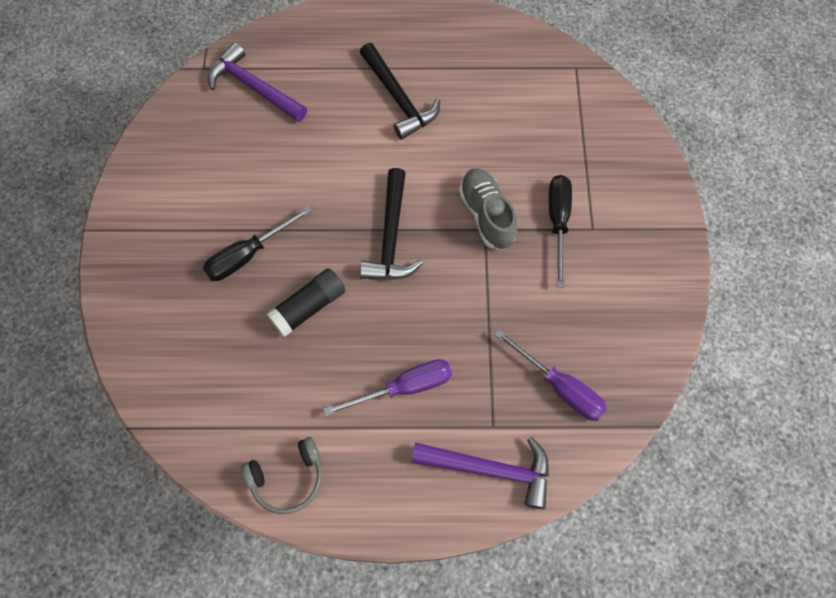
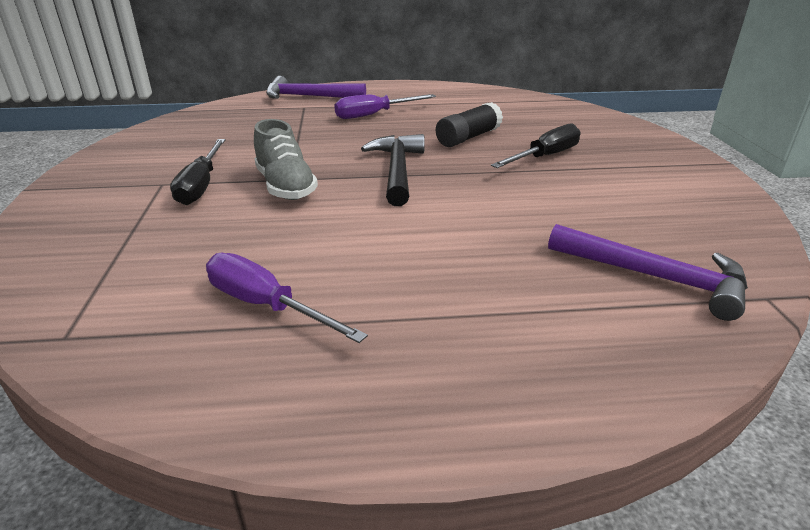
camera: 175 degrees right, 35 degrees down
grey headphones [242,437,322,514] -> none
black hammer [360,43,440,139] -> none
purple screwdriver [495,329,607,421] -> purple screwdriver moved to [206,253,368,343]

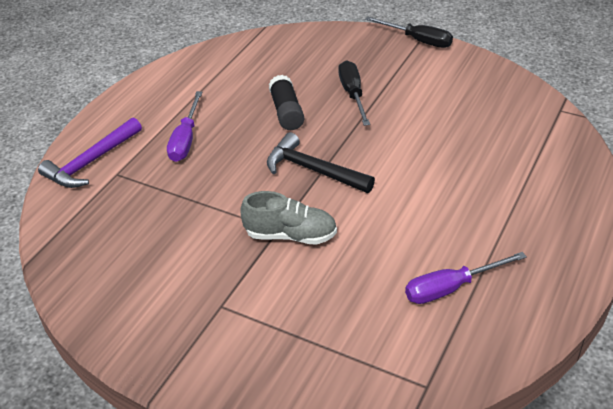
camera: 55 degrees left, 10 degrees up
black screwdriver [170,139,225,205] -> black screwdriver moved to [365,17,453,48]
purple hammer [548,224,748,321] -> none

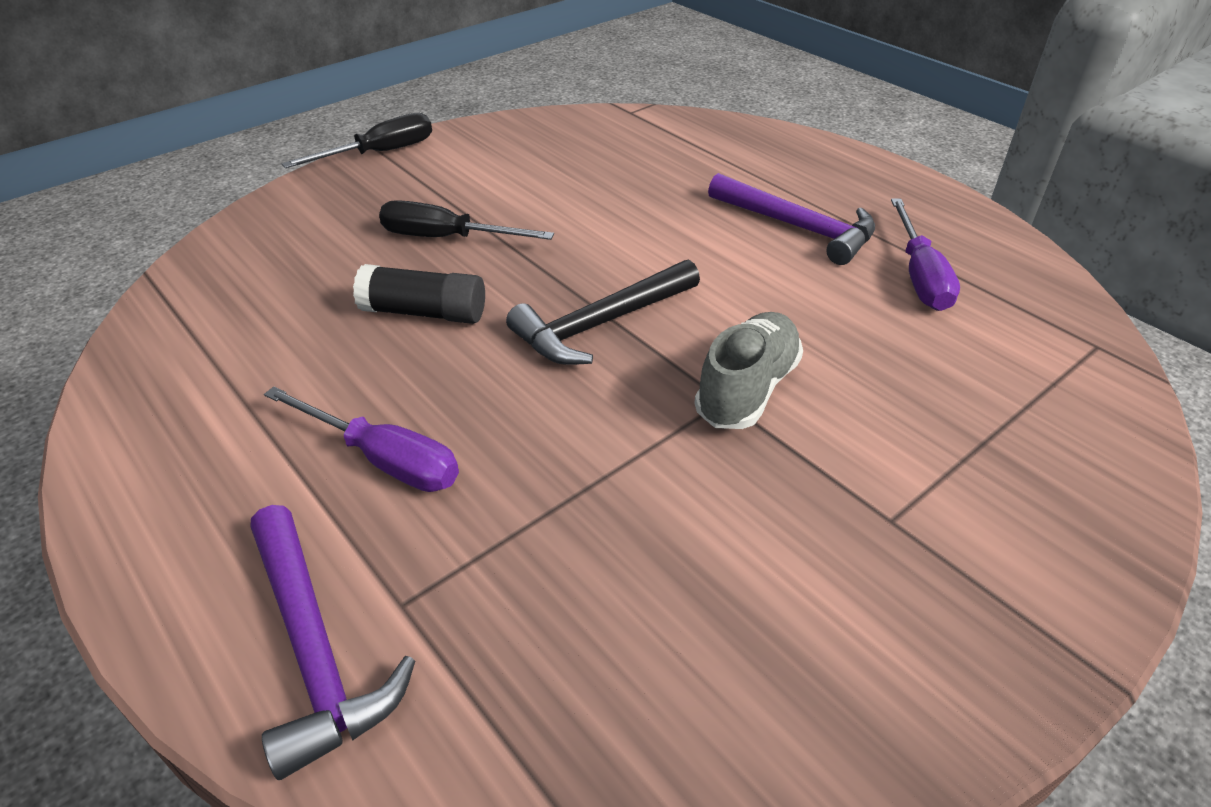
camera: 70 degrees left, 0 degrees up
none -> purple hammer [708,173,875,265]

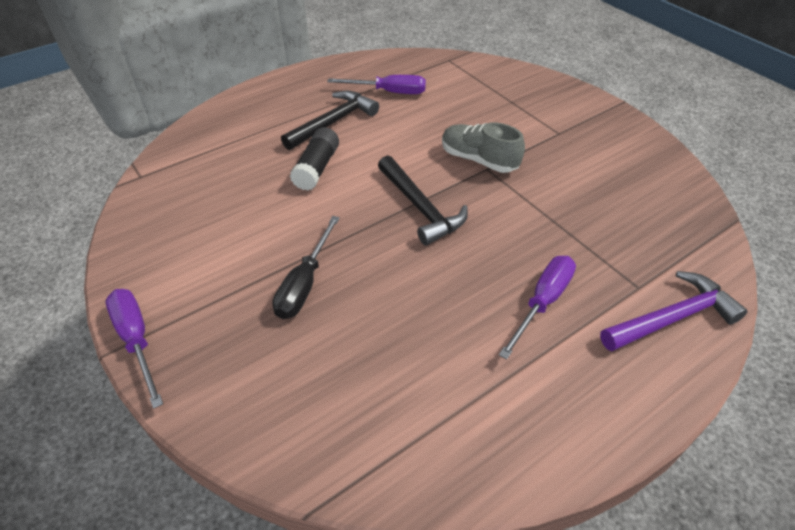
camera: 85 degrees left, 5 degrees up
black screwdriver [282,113,432,168] -> purple screwdriver [106,289,163,409]
black glue stick [353,264,485,324] -> black glue stick moved to [290,127,339,191]
purple hammer [708,173,875,265] -> black hammer [281,91,379,150]

